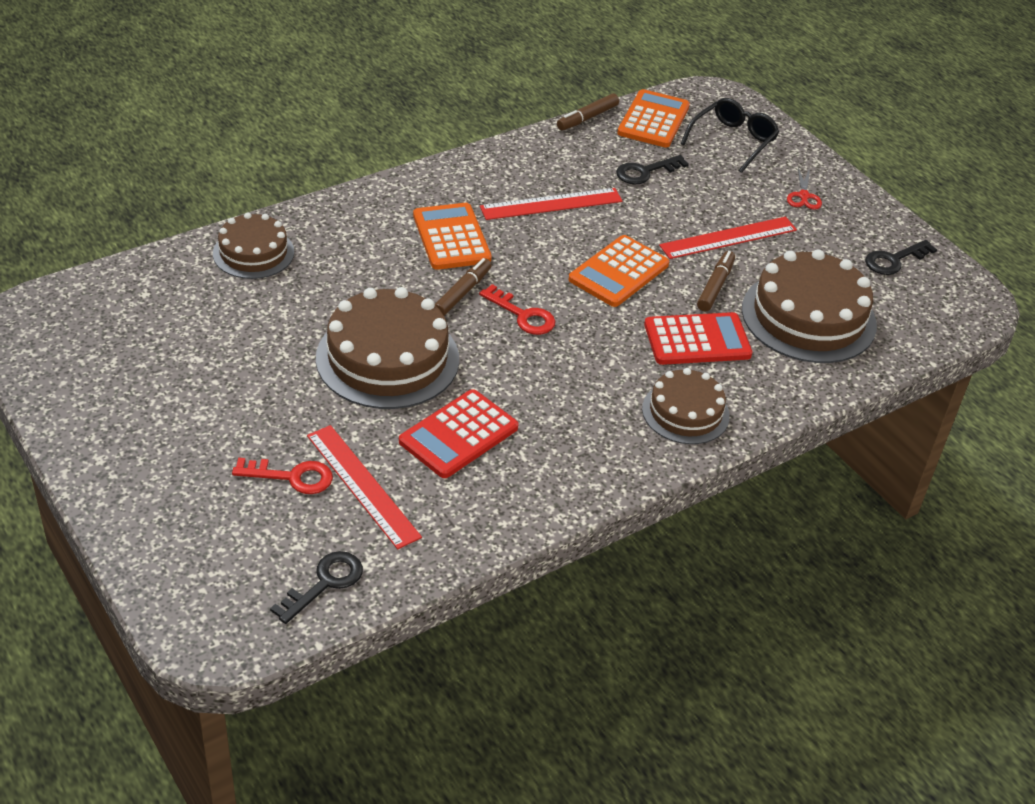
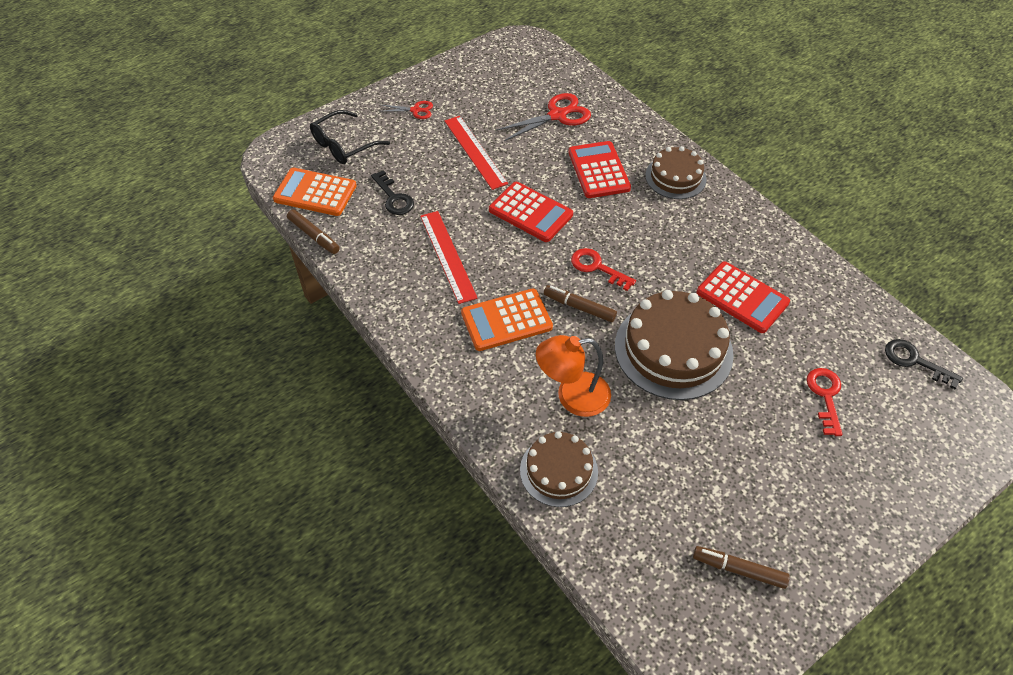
camera: 90 degrees left, 10 degrees up
red ruler [307,425,422,549] -> none
red key [479,284,555,335] -> red key turned 90 degrees counterclockwise [571,248,636,291]
orange calculator [569,235,669,307] -> red calculator [489,182,573,242]
black glasses [681,98,779,173] -> black glasses turned 75 degrees counterclockwise [310,110,390,164]
brown marker [697,251,735,312] -> brown marker moved to [693,546,790,589]
brown cake [742,249,877,363] -> red scissors [496,93,591,141]
black key [865,240,937,275] -> none
none -> orange lamp [536,335,611,417]

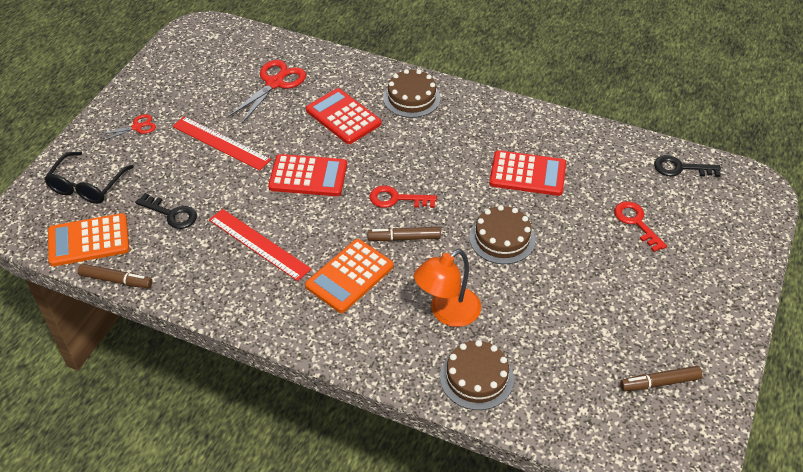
camera: 30 degrees left, 5 degrees down
brown cake [615,290,734,400] -> brown cake [469,205,535,264], size x0.60

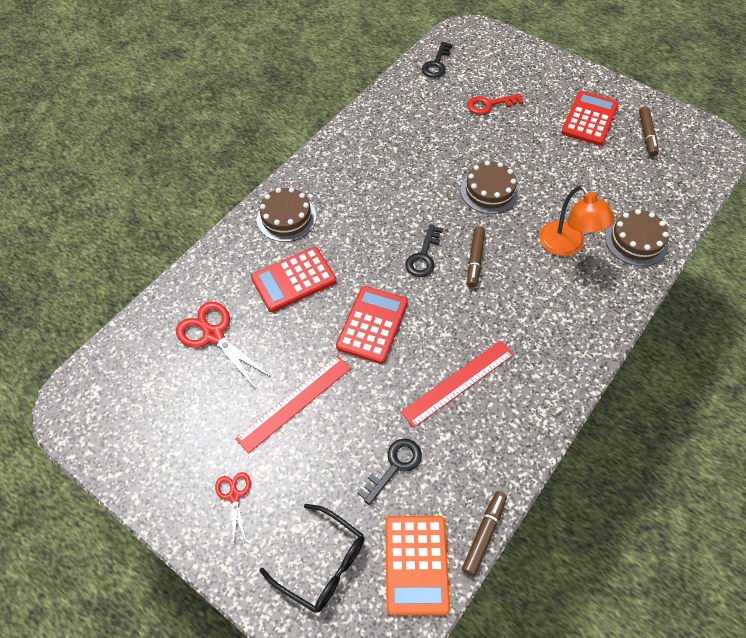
camera: 75 degrees left, 10 degrees up
orange calculator [305,239,394,313] -> none
red key [369,185,437,208] -> black key [405,224,443,277]
red calculator [489,150,566,196] -> red calculator moved to [561,91,619,146]

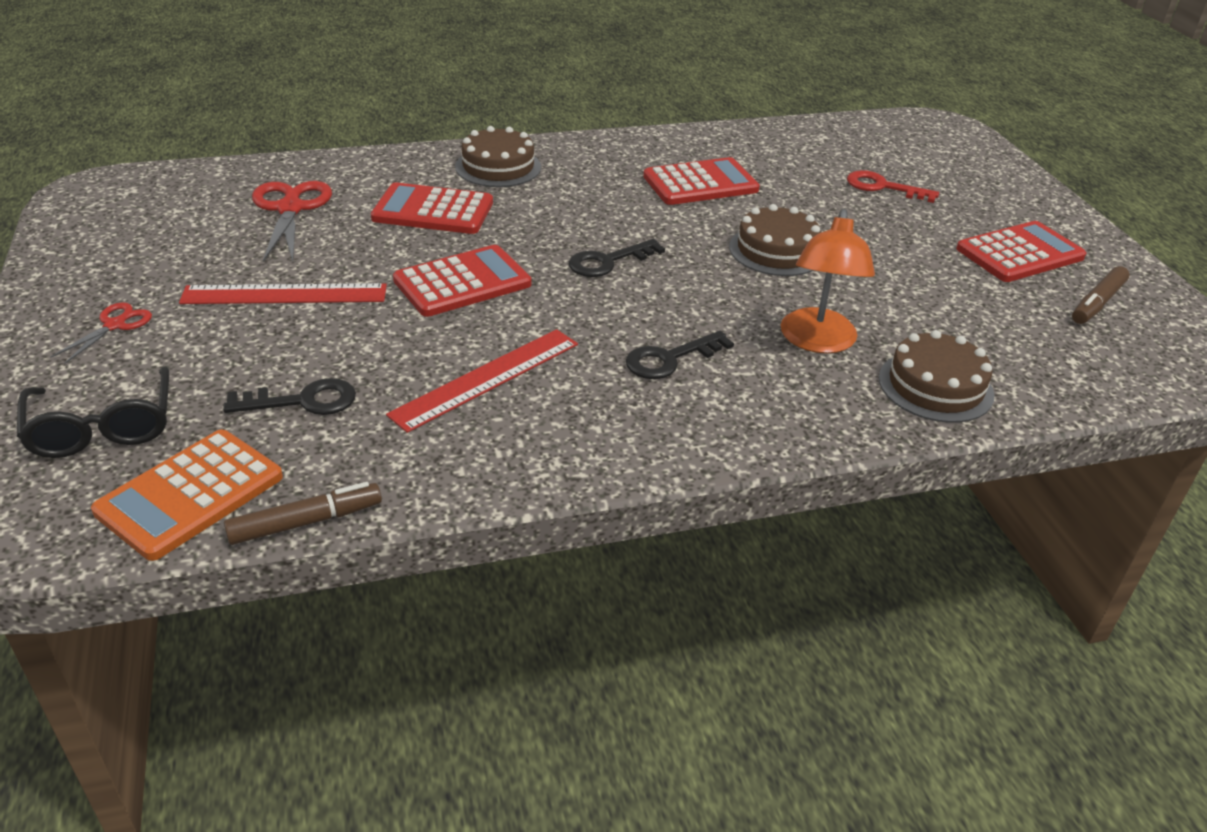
camera: 35 degrees right, 20 degrees down
red ruler [401,341,514,428] -> red ruler turned 45 degrees counterclockwise [386,329,578,433]
black key [422,41,453,78] -> black key moved to [626,331,734,379]
brown marker [467,227,485,288] -> none
none -> red calculator [643,157,760,205]

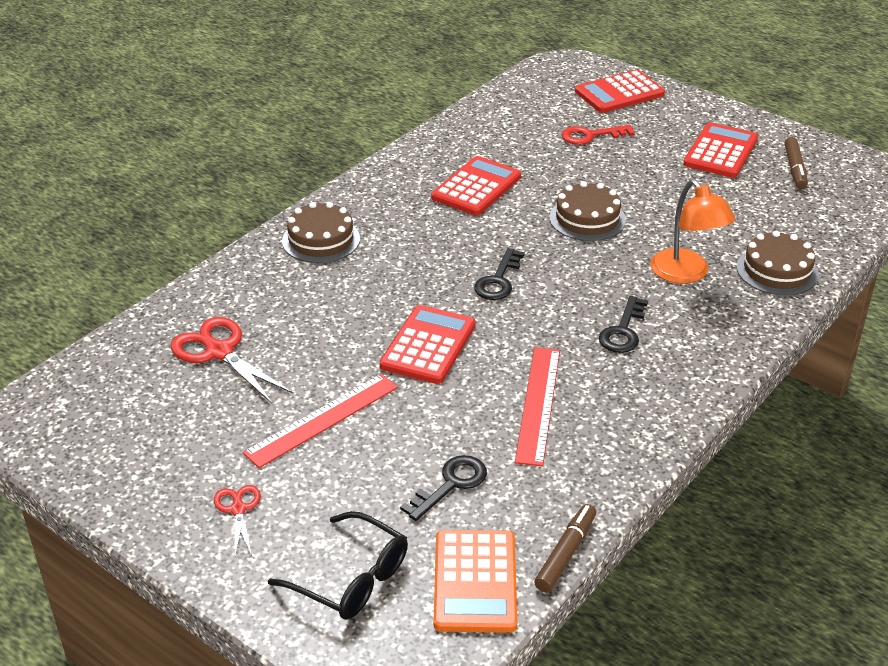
camera: 35 degrees left, 0 degrees up
red calculator [371,182,493,234] -> red calculator moved to [575,70,665,113]

